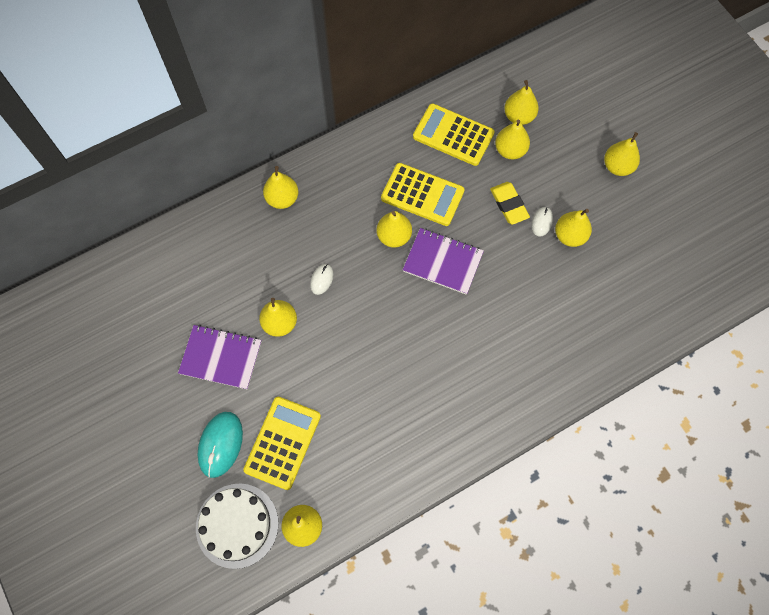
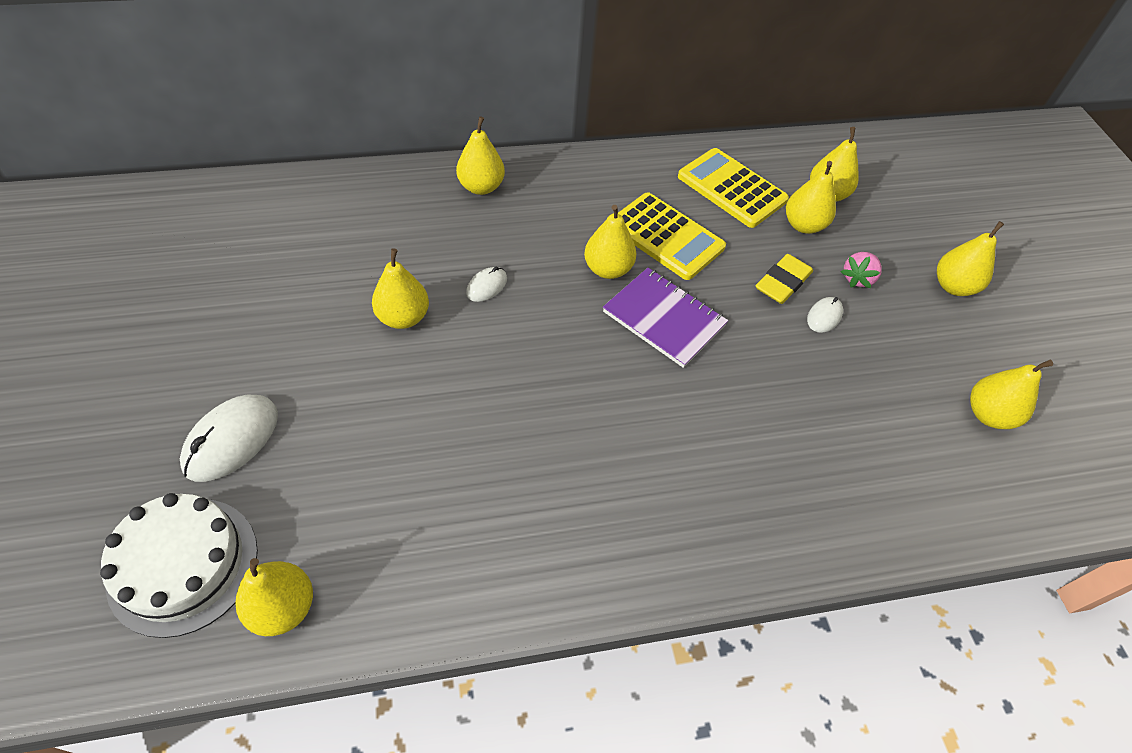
camera: 15 degrees right, 15 degrees down
purple notebook [178,325,262,389] -> none
turquoise mouse [198,412,243,478] -> white mouse [180,395,278,482]
yellow calculator [243,397,321,490] -> none
yellow eraser [490,182,530,225] -> yellow eraser turned 45 degrees clockwise [755,254,813,304]
yellow pear [555,209,592,247] -> yellow pear moved to [970,360,1053,429]
none -> pink strawberry [841,252,882,288]

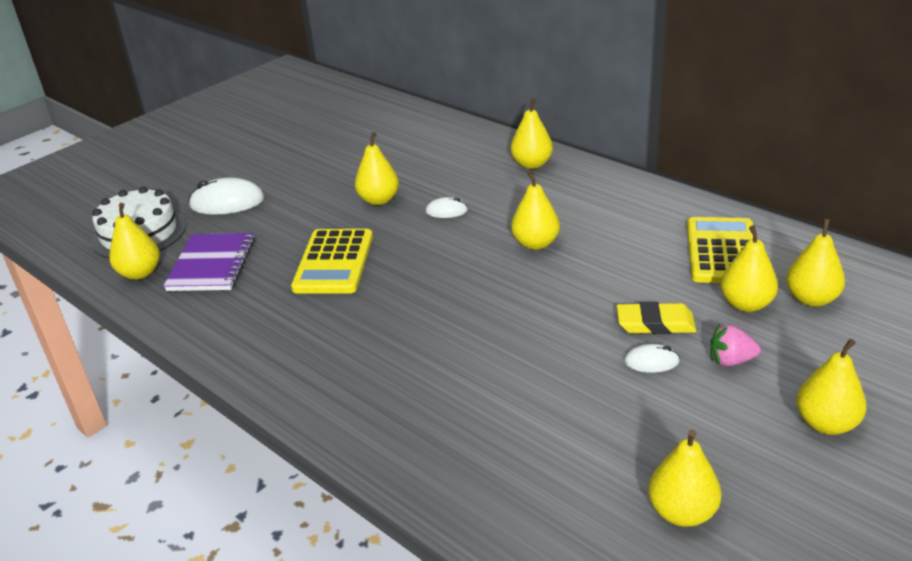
camera: 60 degrees right, 20 degrees down
purple notebook [603,268,728,368] -> purple notebook moved to [163,233,255,291]
yellow calculator [618,192,726,280] -> yellow calculator moved to [291,229,373,294]

